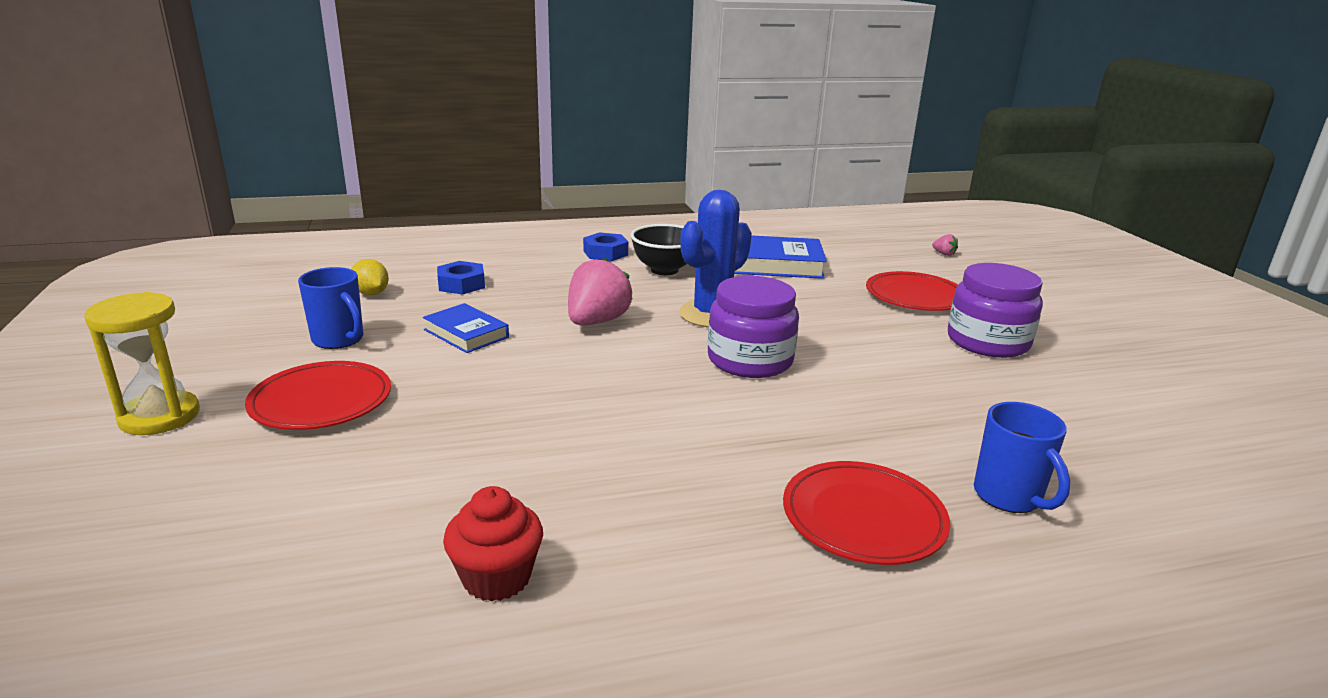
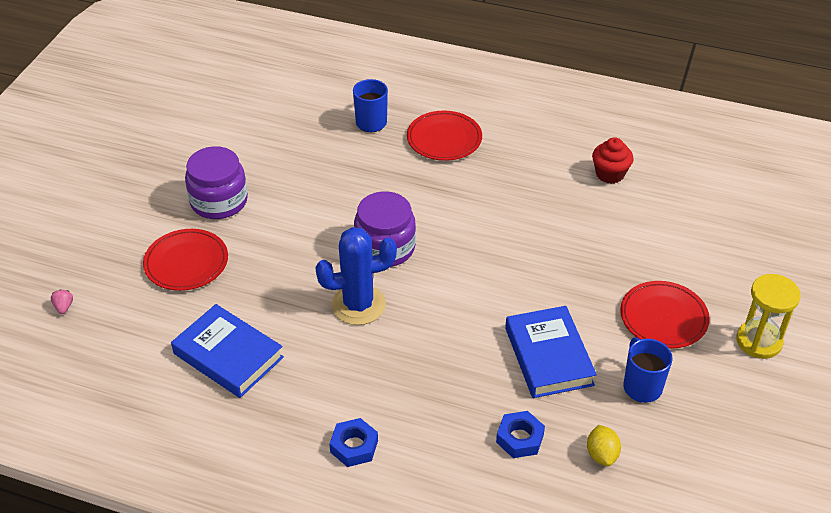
camera: 145 degrees left, 20 degrees up
blue book [423,303,509,353] -> blue book [505,306,597,398], size x1.59
pink strawberry [568,257,633,325] -> none
black bowl [630,224,687,275] -> none

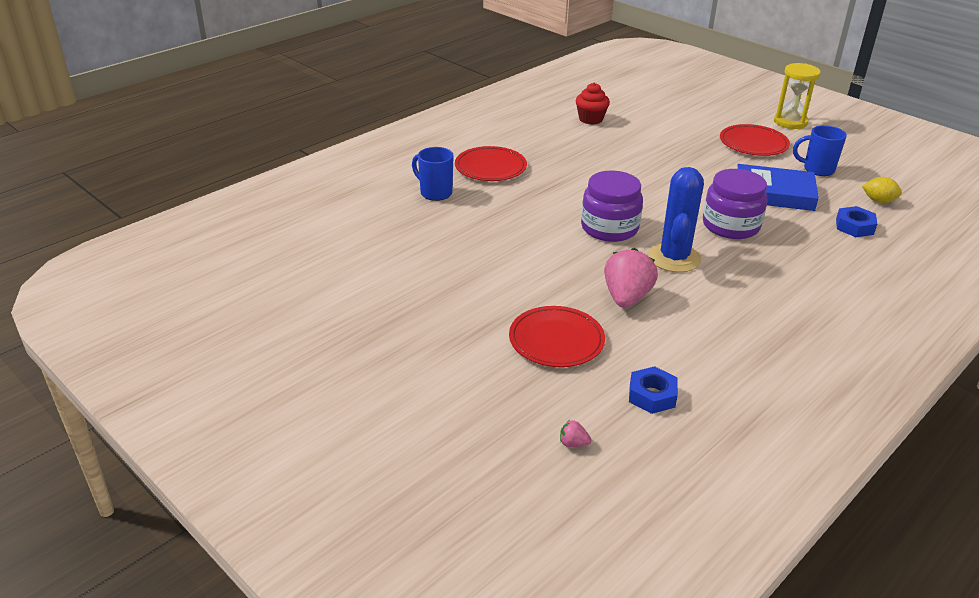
camera: 65 degrees left, 10 degrees down
blue book [171,304,284,398] -> none
purple jar [185,146,248,219] -> purple jar moved to [703,169,768,239]
blue nut [329,418,378,467] -> blue nut moved to [629,366,678,414]
none -> pink strawberry [604,248,658,308]

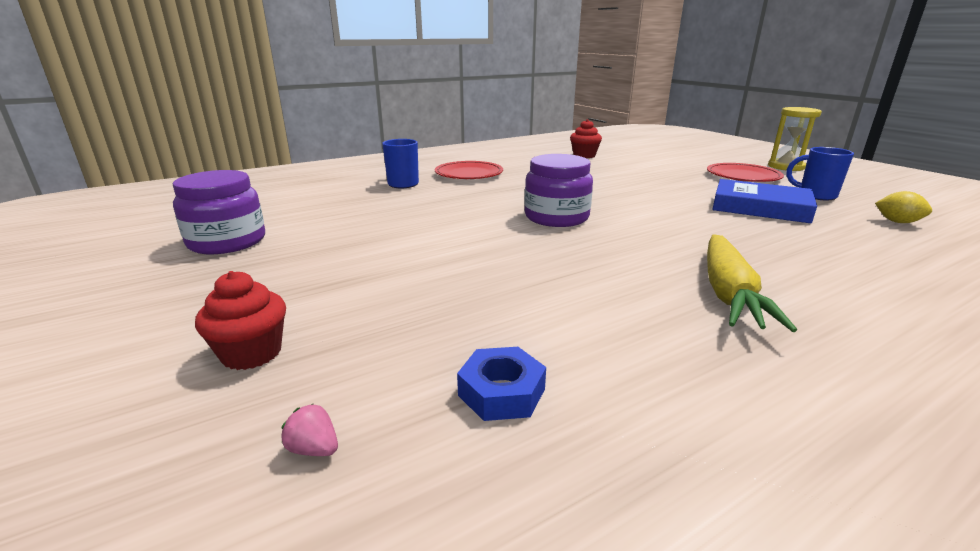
camera: 15 degrees right, 10 degrees down
red plate [509,306,605,367] -> none
pink strawberry [604,248,658,308] -> none
blue cactus [648,167,704,273] -> none
purple jar [703,169,768,239] -> purple jar moved to [173,170,265,254]
blue nut [836,206,877,237] -> none
none -> red cupcake [195,271,286,370]
none -> yellow carrot [707,234,797,332]

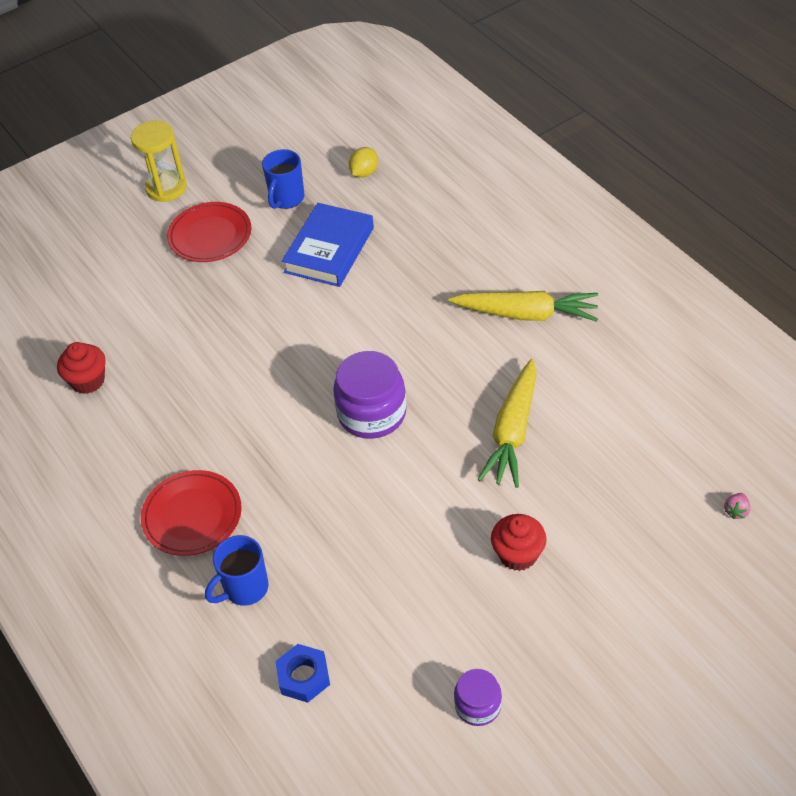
camera: 90 degrees left, 25 degrees up
purple jar [173,170,265,254] -> purple jar [454,669,502,726], size x0.56
red cupcake [195,271,286,370] -> red cupcake moved to [491,514,547,571]
blue nut [457,347,546,421] -> blue nut moved to [276,644,330,703]
none -> yellow carrot [477,359,537,488]

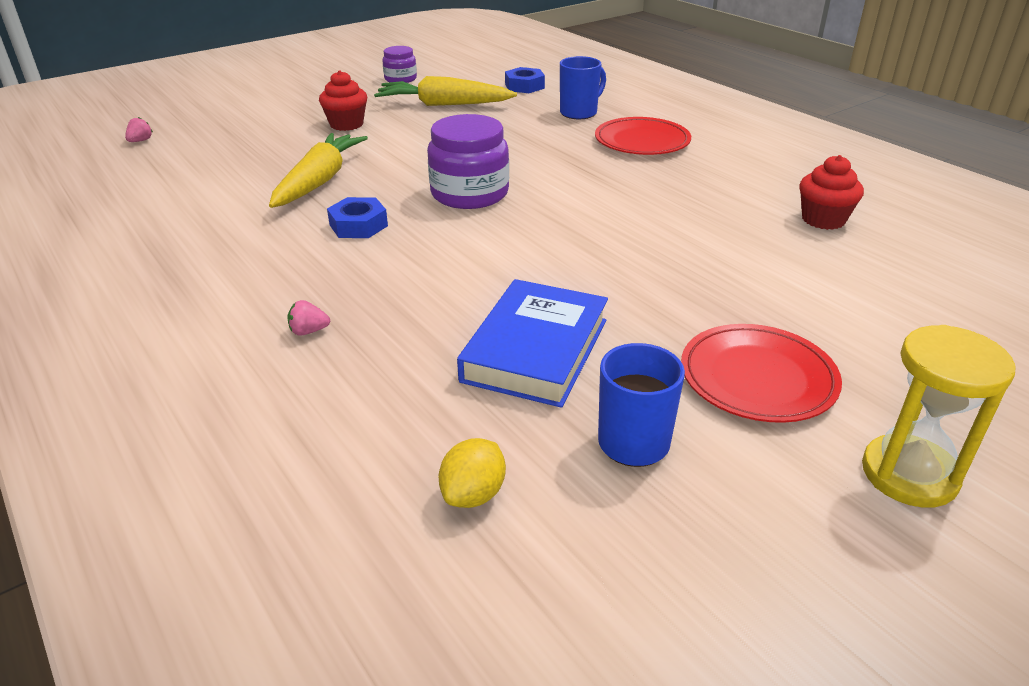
camera: 175 degrees right, 15 degrees down
yellow carrot [449,291,598,322] -> yellow carrot moved to [374,76,517,106]
none -> pink strawberry [287,300,330,336]
none -> blue nut [327,197,388,238]

